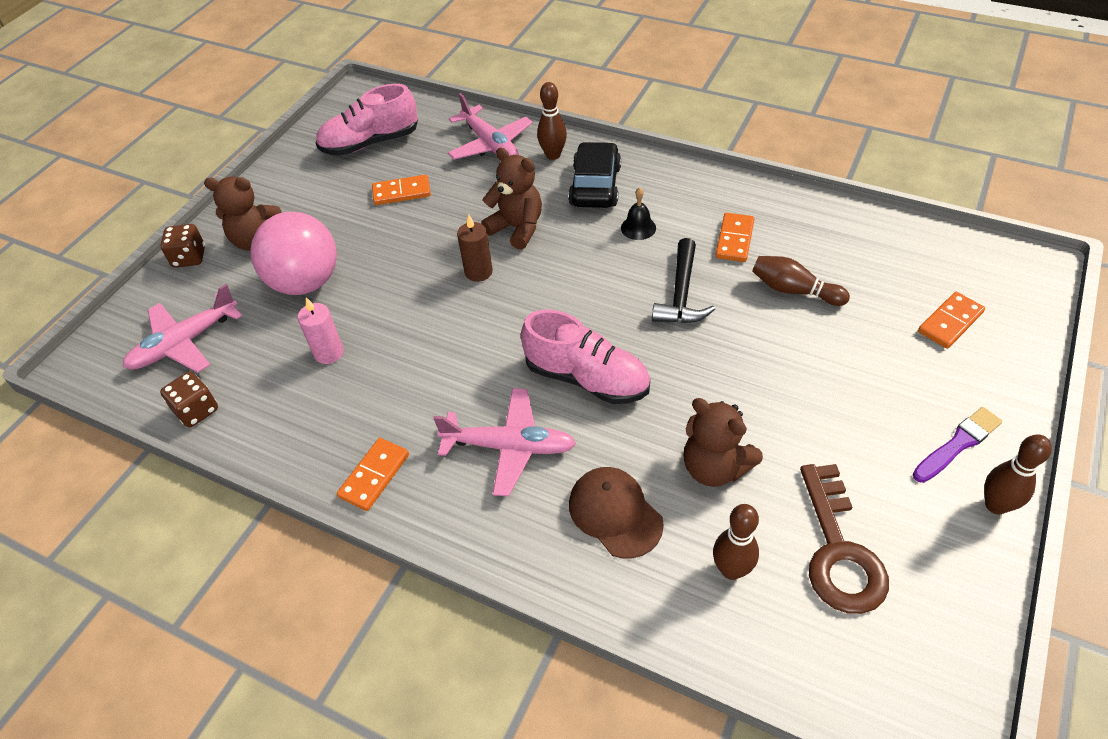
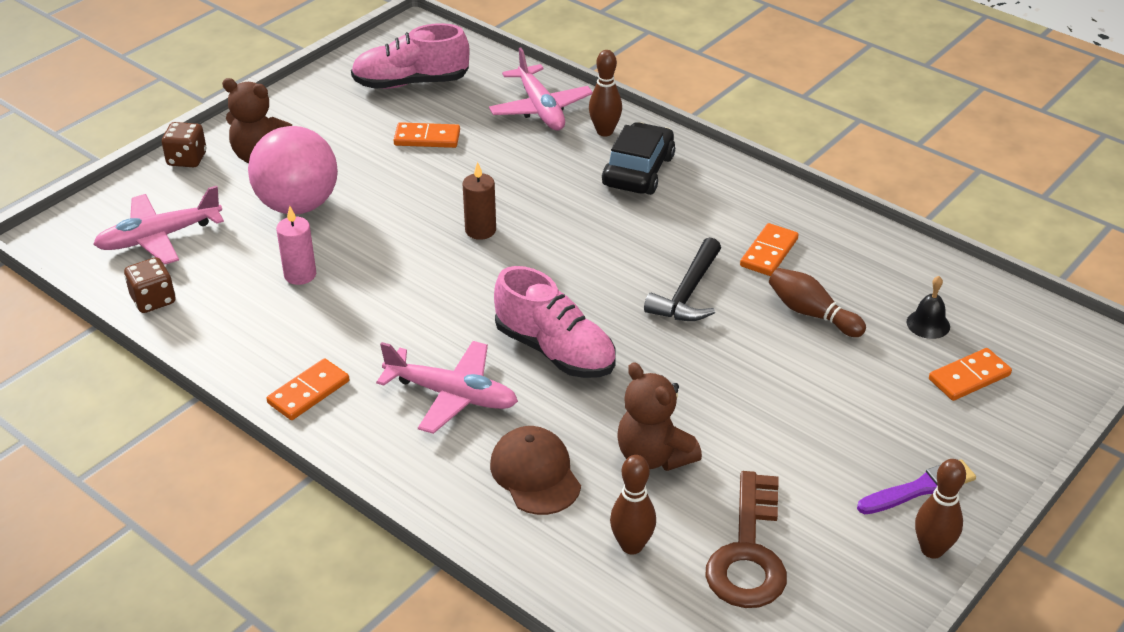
camera: 10 degrees right, 10 degrees down
brown teddy bear [481,148,542,250] -> none
black bell [621,187,656,240] -> black bell moved to [906,276,950,339]

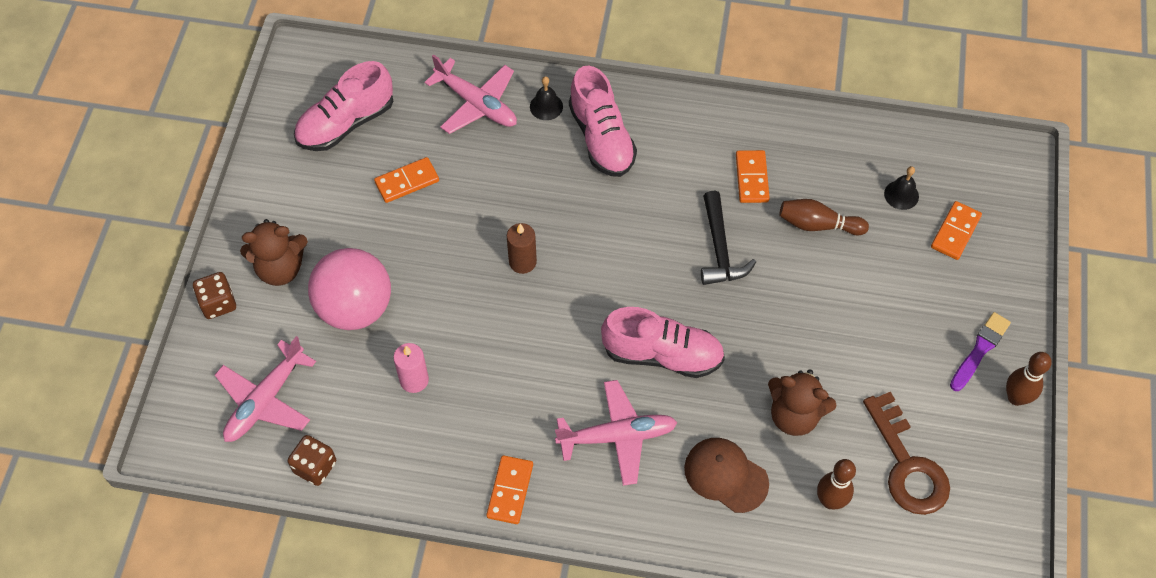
camera: 30 degrees left, 20 degrees up
brown bowling pin [589,50,622,136] -> black bell [530,76,563,120]
black car [602,122,675,195] -> pink shoe [569,66,637,177]

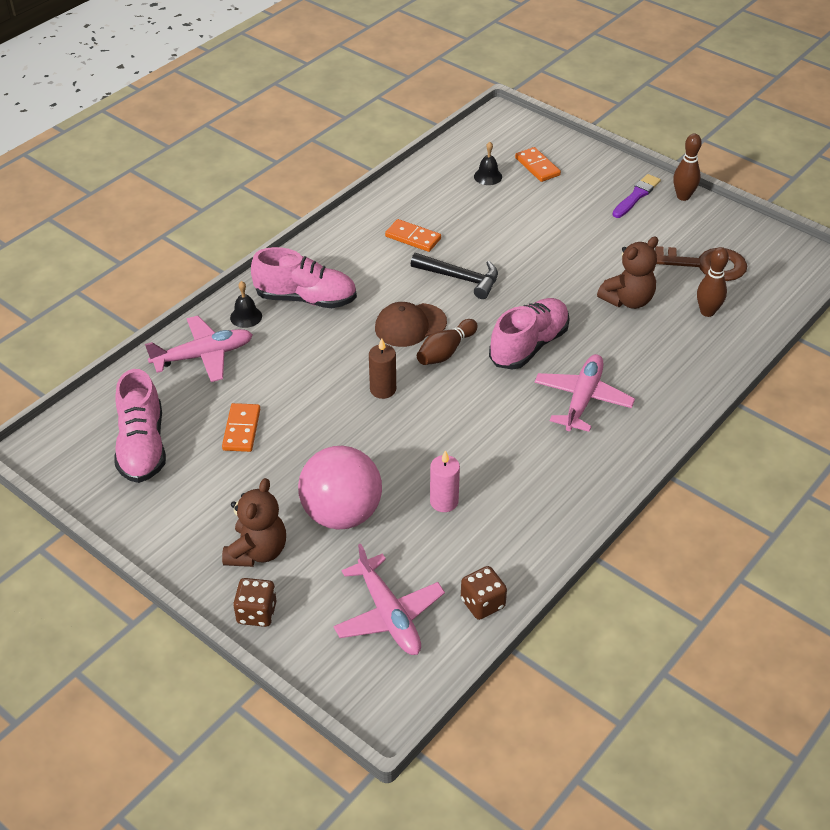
camera: 60 degrees left, 15 degrees down
orange domino [486,455,533,524] -> none
brown cap [684,438,769,513] -> brown cap moved to [375,302,447,347]
brown bowling pin [779,199,869,235] -> brown bowling pin moved to [417,319,478,365]
purple brush [950,312,1011,391] -> purple brush turned 60 degrees clockwise [613,174,661,218]

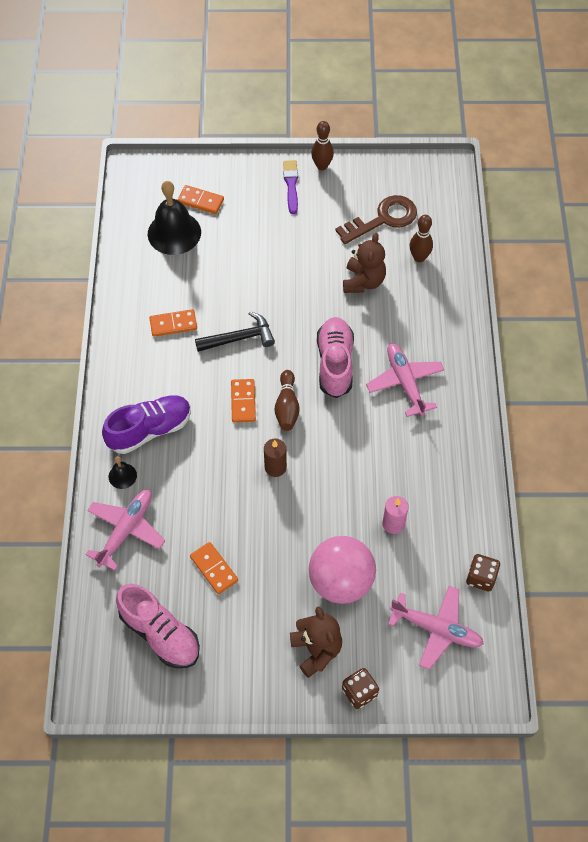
camera: 40 degrees left, 15 degrees up
pink shoe [251,247,357,308] -> purple shoe [102,395,191,454]
brown cap [375,302,447,347] -> orange domino [231,379,256,422]
black bell [474,142,502,185] -> black bell [148,181,201,255], size x2.13

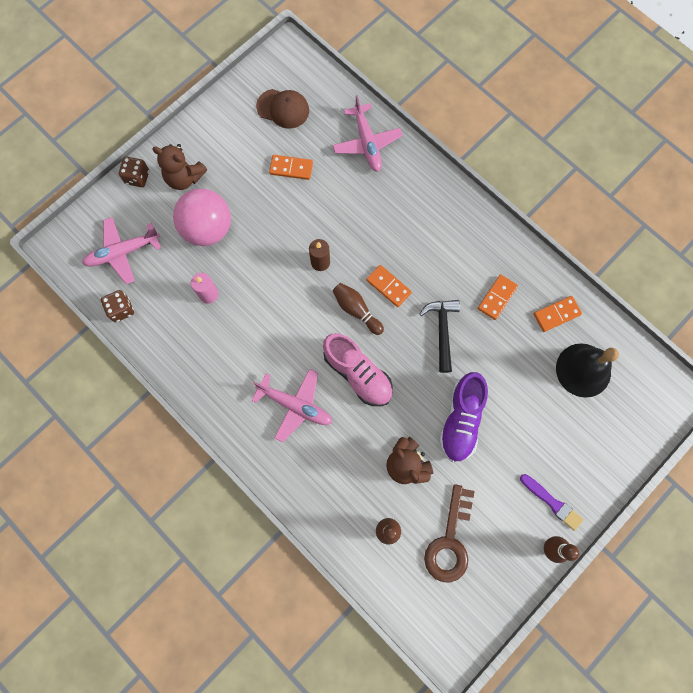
camera: 135 degrees right, 15 degrees up
purple shoe [102,395,191,454] -> purple shoe moved to [439,372,488,462]
black bell [109,456,137,489] -> none
pink shoe [116,584,200,668] -> brown cap [256,89,309,129]
orange domino [177,185,224,214] -> orange domino moved to [534,296,582,332]
black hammer [195,312,275,352] -> black hammer turned 150 degrees clockwise [420,300,460,373]

